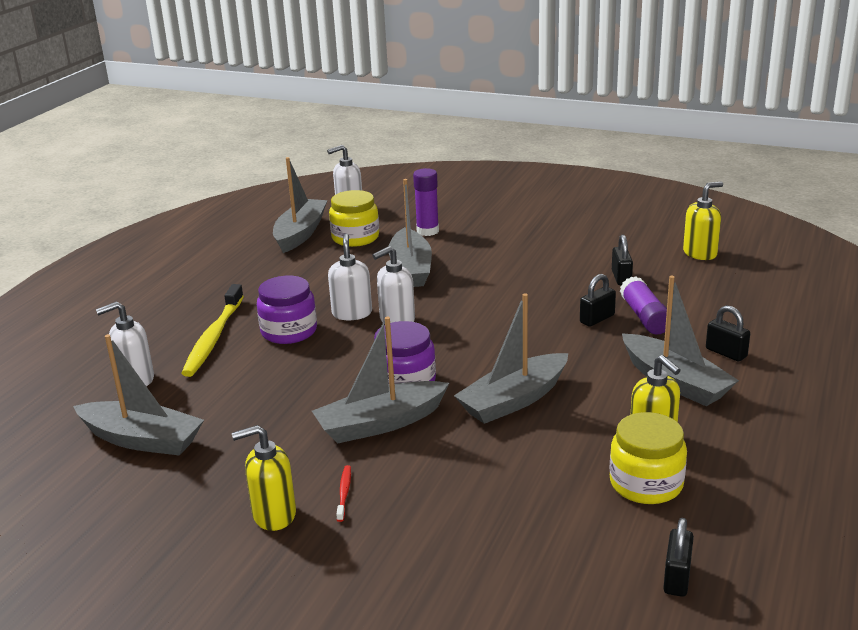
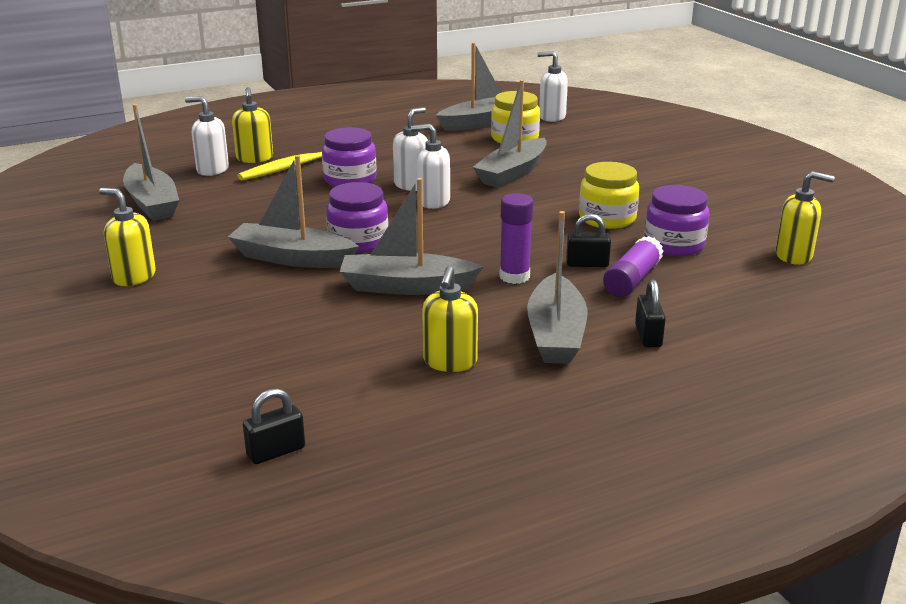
camera: 40 degrees right, 0 degrees up
red toothbrush [336,465,351,522] -> none
purple glue stick [413,168,439,236] -> purple glue stick moved to [500,193,533,284]
yellow jar [610,412,687,504] -> yellow jar moved to [579,162,639,229]
black padlock [612,235,633,285] -> purple jar [644,185,709,256]
none -> yellow soap dispenser [232,87,273,163]

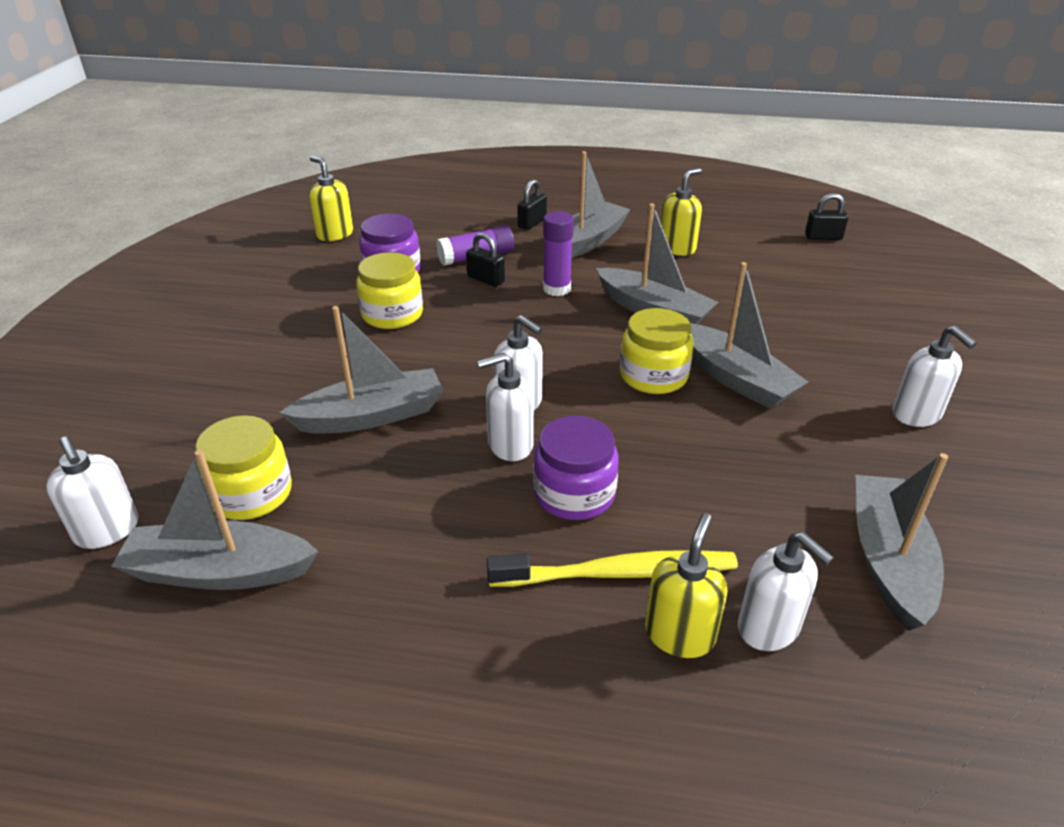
camera: 145 degrees left, 10 degrees up
yellow soap dispenser [99,188,156,286] -> white soap dispenser [892,326,977,427]
purple jar [326,182,388,253] -> yellow jar [620,308,693,394]

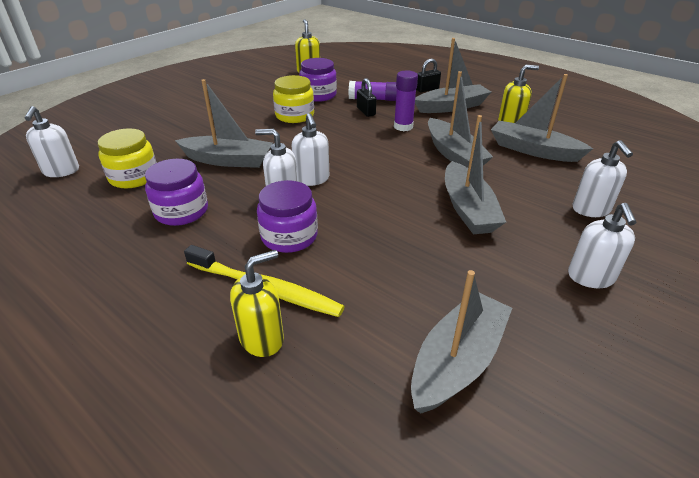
camera: 30 degrees right, 0 degrees up
grey boat [112,450,319,590] -> grey boat moved to [491,74,593,162]
yellow jar [620,308,693,394] -> none
white soap dispenser [738,532,834,651] -> white soap dispenser moved to [573,140,633,217]
black padlock [805,193,848,240] -> none
none -> purple jar [145,159,208,226]

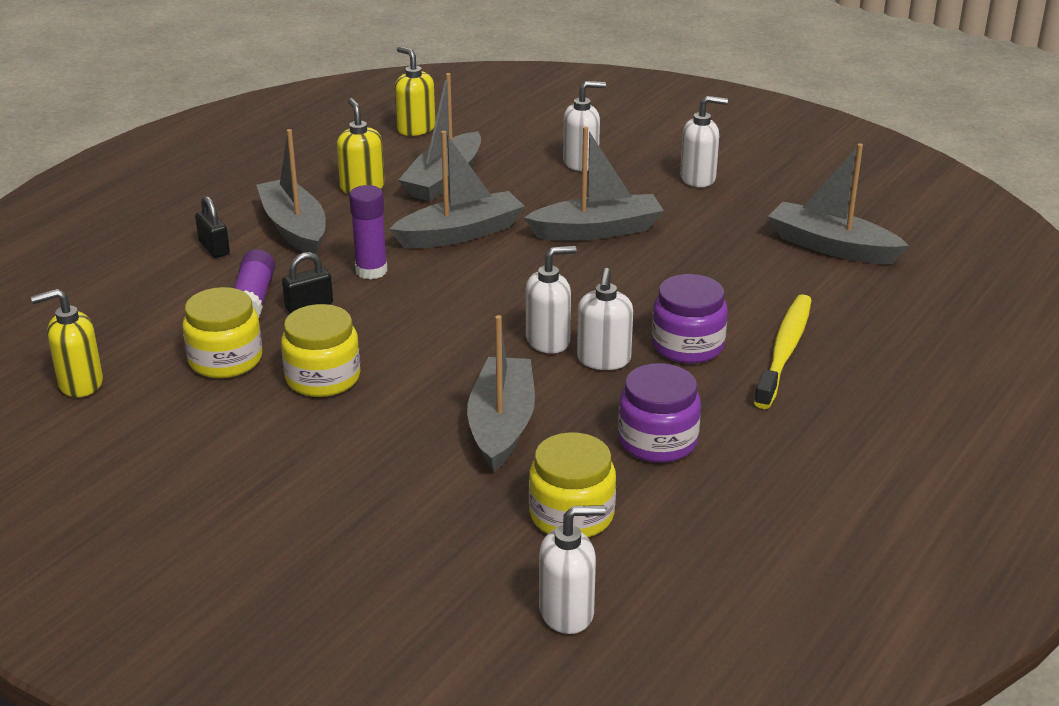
camera: 95 degrees left, 5 degrees down
yellow soap dispenser [230,250,284,357] -> yellow soap dispenser moved to [394,46,435,136]
purple jar [299,58,337,102] -> yellow jar [182,287,262,378]

